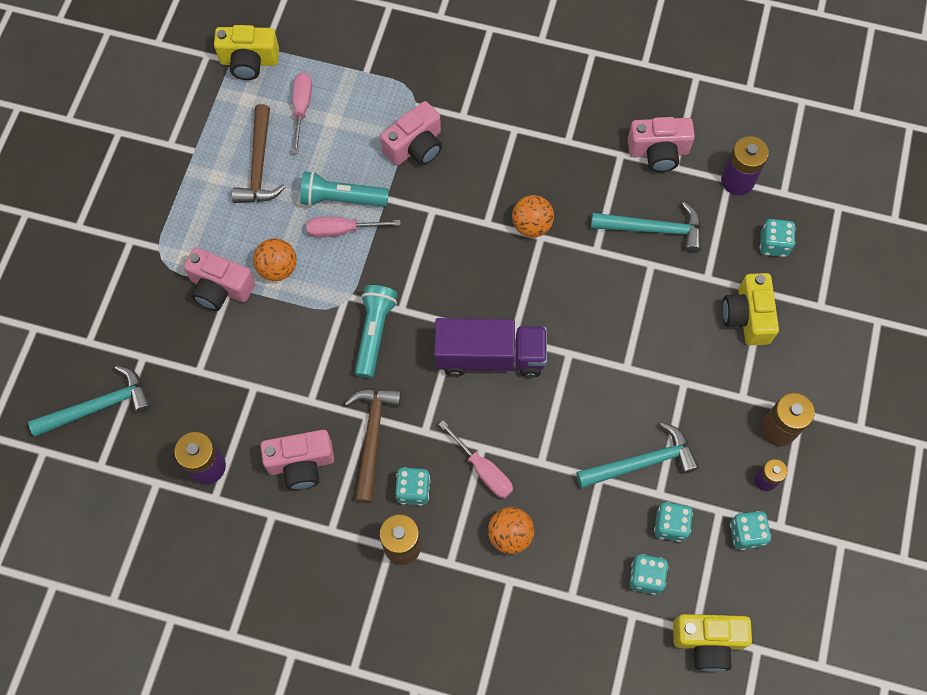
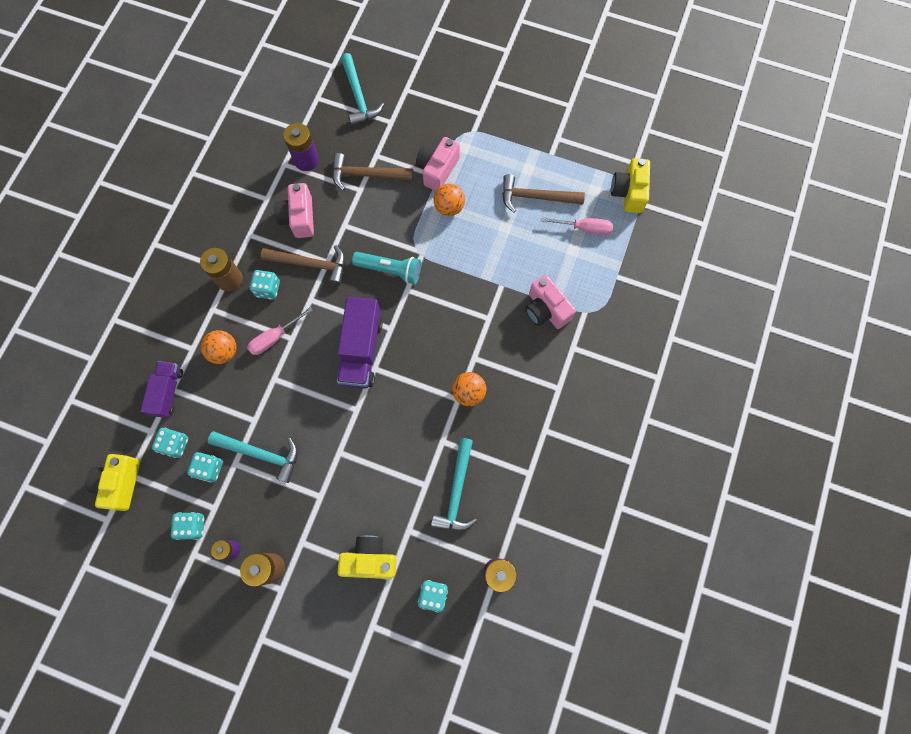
camera: 95 degrees right, 5 degrees up
turquoise flashlight [300,171,389,207] -> none
pink screwdriver [306,217,401,238] -> none
turquoise hammer [576,422,699,488] -> turquoise hammer turned 60 degrees counterclockwise [208,431,298,483]
pink camera [628,117,695,172] -> none
none -> purple truck [141,361,183,418]
none -> brown hammer [332,153,413,191]

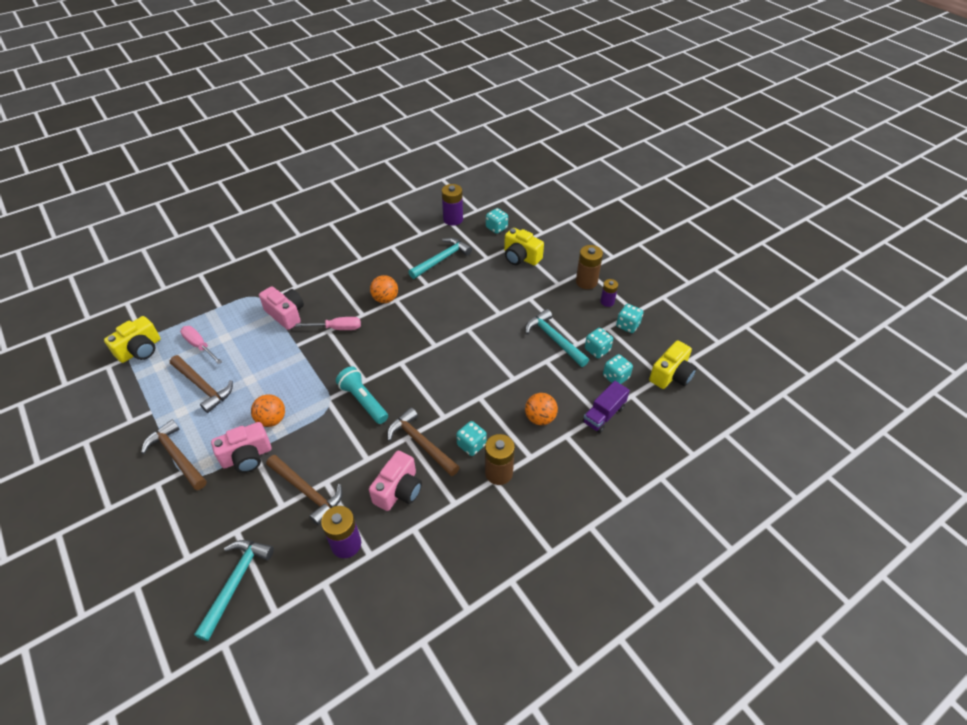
camera: 145 degrees left, 25 degrees down
pink screwdriver [247,307,313,355] -> pink screwdriver moved to [295,317,361,330]
purple truck [337,296,383,389] -> none
pink camera [525,275,576,329] -> pink camera turned 45 degrees counterclockwise [259,286,304,330]
none -> brown hammer [141,419,207,490]

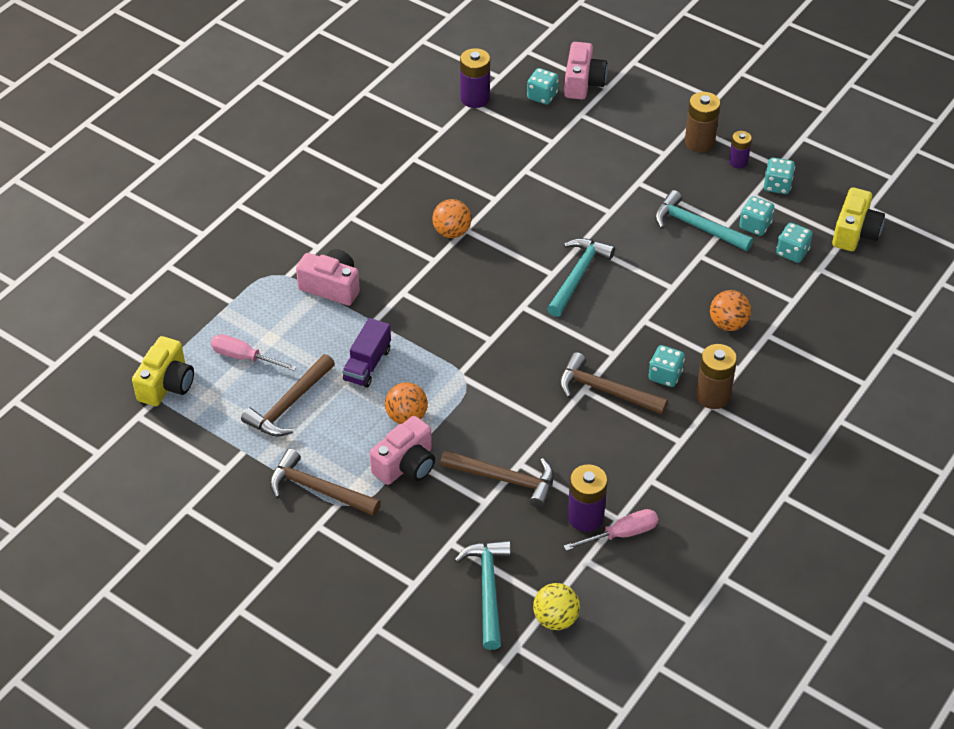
camera: 20 degrees left, 0 degrees up
brown hammer [170,355,233,413] -> brown hammer turned 105 degrees clockwise [241,354,335,437]
pink screwdriver [295,317,361,330] -> pink screwdriver moved to [564,509,658,551]
turquoise flashlight [336,366,388,424] -> none
pink camera [369,451,422,511] -> pink camera moved to [564,42,608,100]
turquoise hammer [409,238,472,279] -> turquoise hammer moved to [547,238,615,317]
yellow camera [504,228,544,266] -> none
purple truck [583,381,630,433] -> purple truck moved to [342,318,391,388]
none -> yellow ball [533,583,580,630]

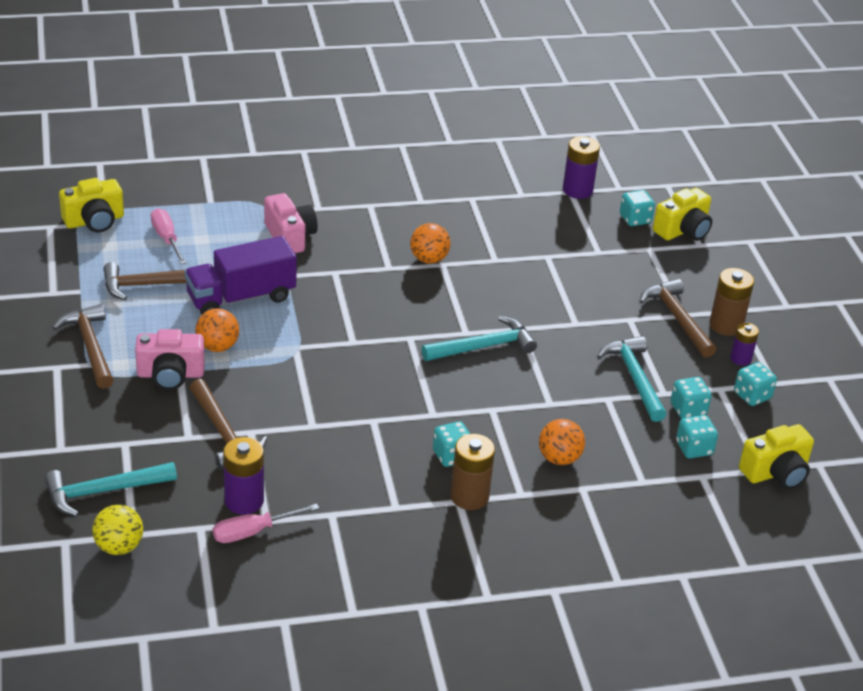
camera: 40 degrees right, 10 degrees down
purple truck [342,318,391,388] -> purple truck [184,236,297,315], size x1.58
turquoise hammer [455,540,511,650] -> turquoise hammer turned 150 degrees counterclockwise [45,462,177,517]
brown hammer [560,352,668,415] -> brown hammer moved to [640,279,716,358]
pink camera [564,42,608,100] -> yellow camera [653,188,712,241]
pink screwdriver [564,509,658,551] -> pink screwdriver turned 135 degrees clockwise [213,504,319,543]

